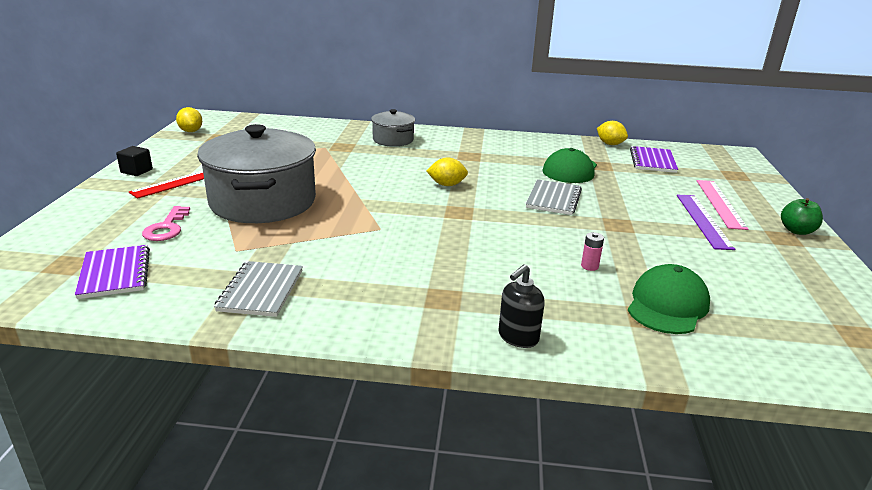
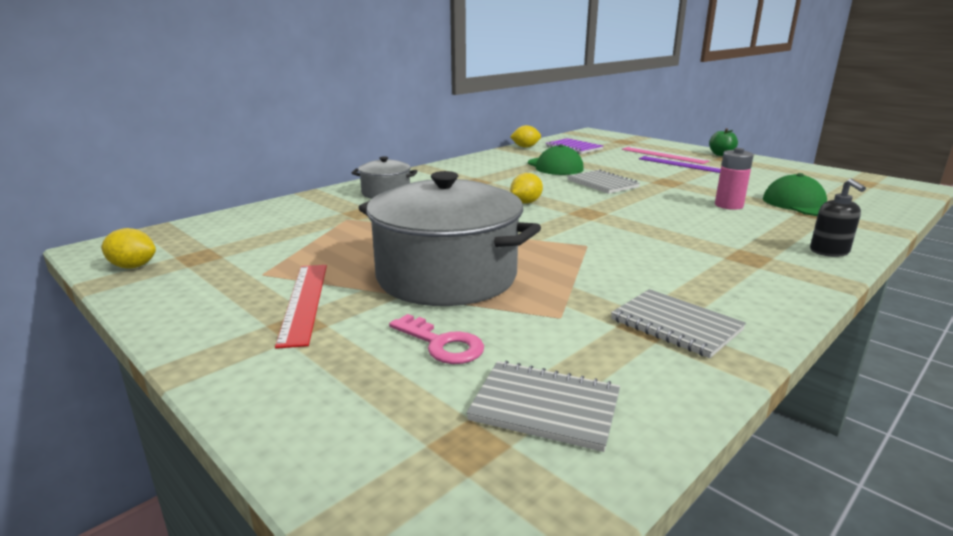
camera: 50 degrees left, 5 degrees down
purple notebook [75,245,150,299] -> grey notebook [466,361,620,452]
black cube [116,146,153,176] -> none
pink battery [581,232,604,271] -> pink battery [715,148,754,210], size x1.81

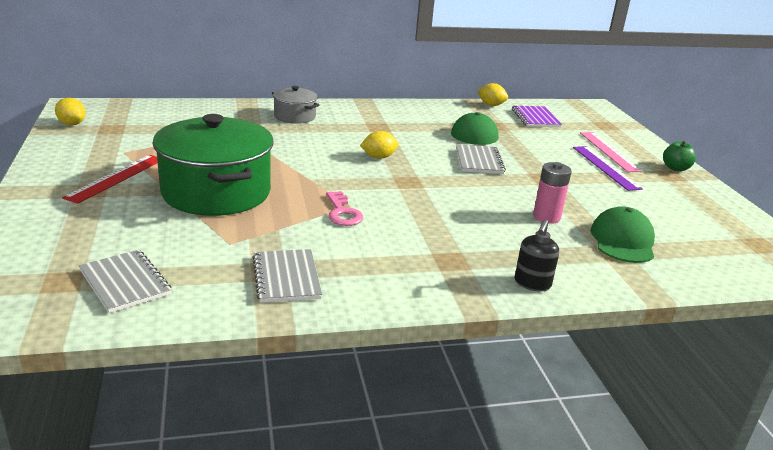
camera: 30 degrees right, 5 degrees up
grey pot [358,171,541,306] -> green pot [153,114,274,216]
pink key [389,314,484,364] -> pink key moved to [326,191,363,226]

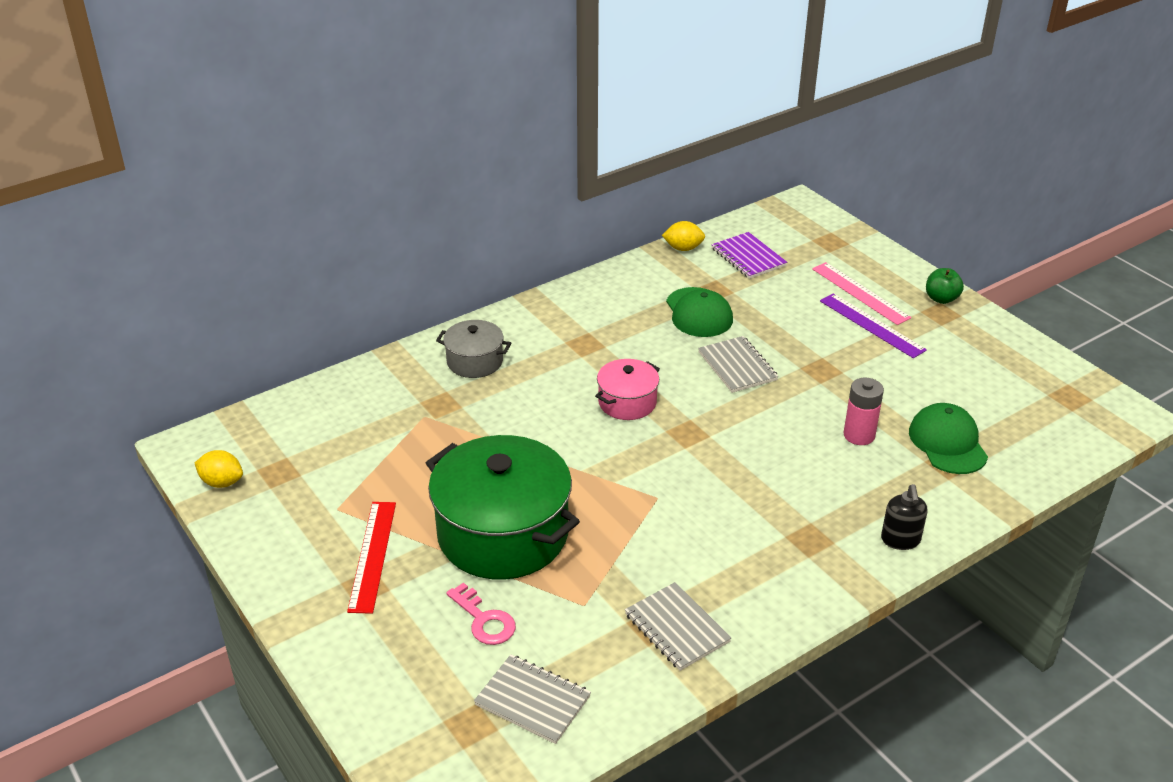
camera: 20 degrees left, 10 degrees up
pink key [326,191,363,226] -> pink key moved to [446,583,516,645]
yellow lemon [360,131,399,159] -> pink pot [595,359,660,420]

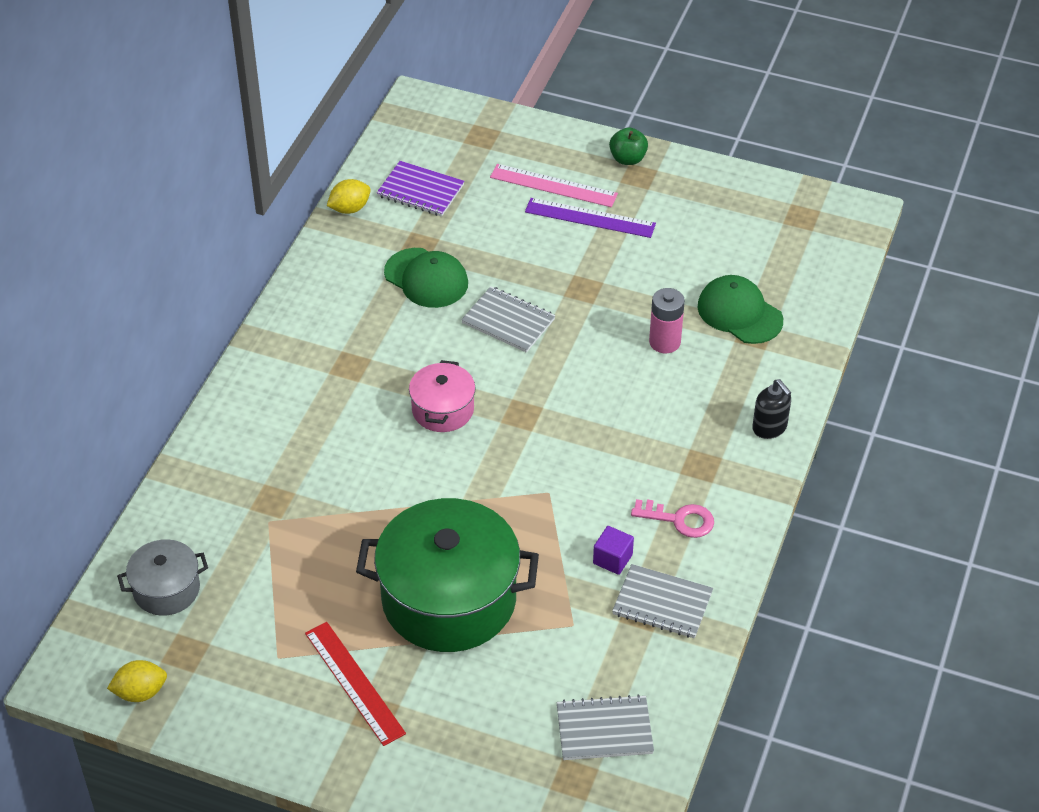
camera: 35 degrees left, 10 degrees up
grey pot [436,320,511,378] -> grey pot moved to [117,539,208,616]
pink key [446,583,516,645] -> pink key moved to [631,499,714,538]
none -> purple cube [593,526,634,575]

